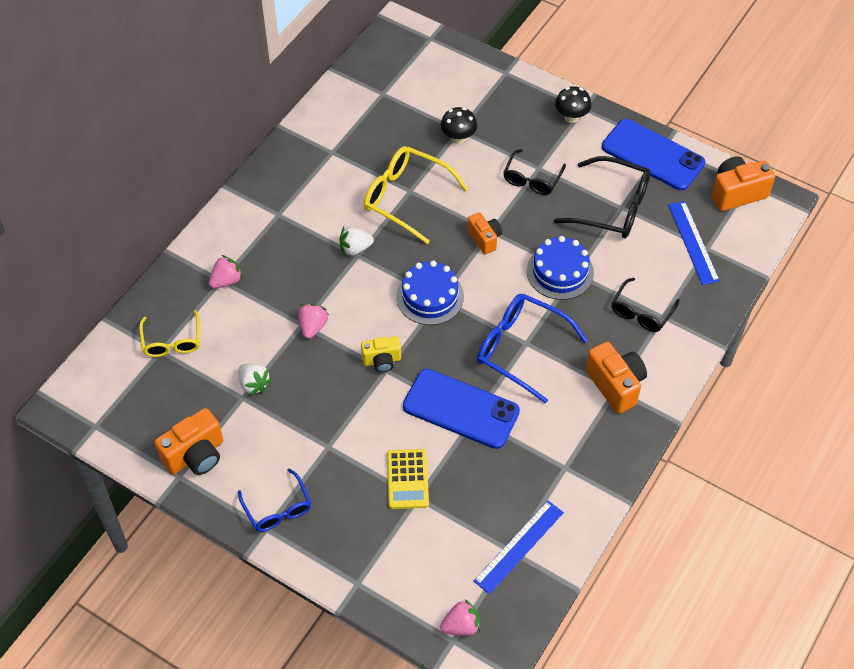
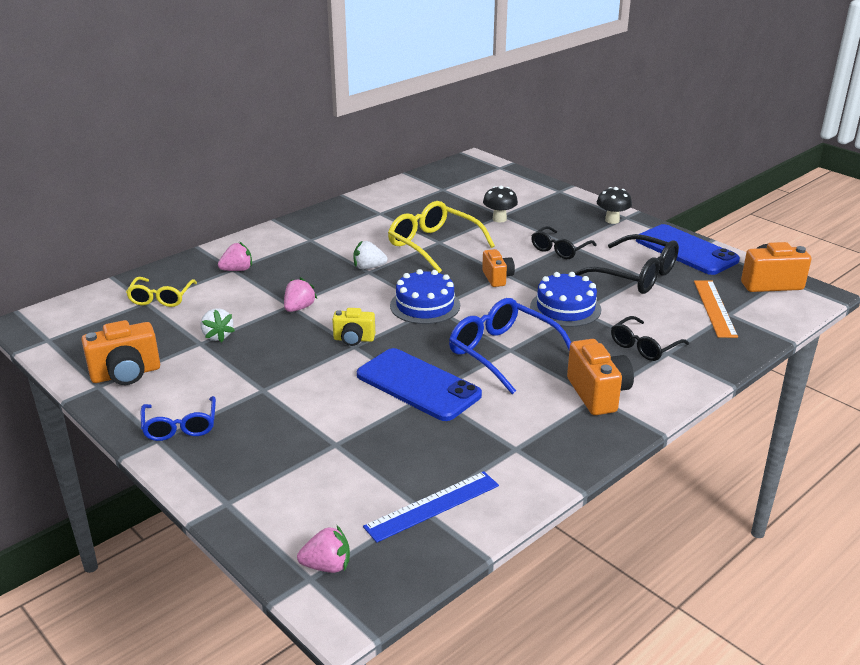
camera: 15 degrees right, 25 degrees down
yellow calculator [387,449,429,509] -> none
blue ruler [668,201,720,285] -> orange ruler [694,280,738,338]

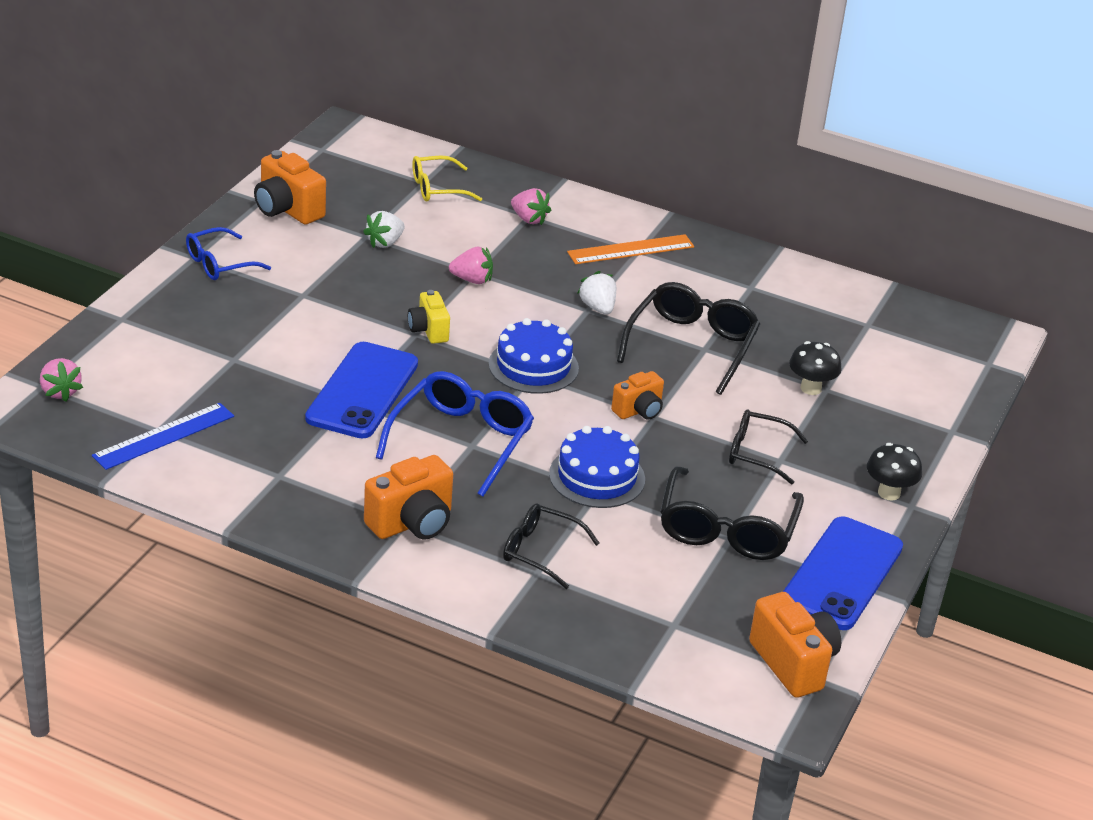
camera: 65 degrees right, 5 degrees up
blue ruler [363,471,499,543] -> blue ruler turned 75 degrees counterclockwise [92,403,234,470]
yellow glasses [388,201,495,273] -> black glasses [617,282,760,395]
orange ruler [694,280,738,338] -> orange ruler moved to [567,234,694,264]

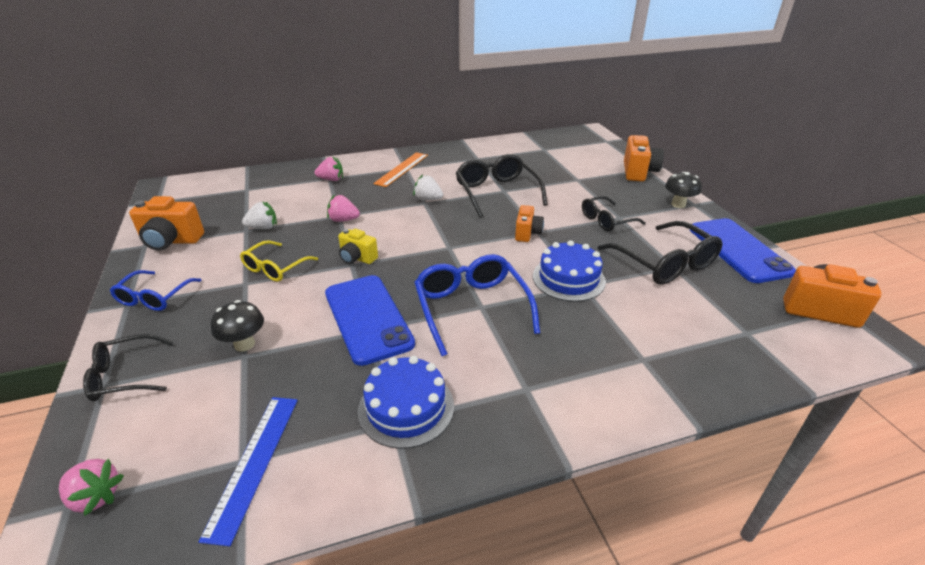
camera: 40 degrees left, 0 degrees up
white strawberry [363,211,405,248] -> white strawberry turned 105 degrees counterclockwise [242,201,277,229]
orange camera [364,455,453,539] -> orange camera moved to [624,135,664,182]
yellow glasses [413,155,482,202] -> yellow glasses moved to [240,240,318,282]
pink strawberry [449,247,493,284] -> pink strawberry turned 135 degrees counterclockwise [327,195,360,222]
blue cake [489,318,579,394] -> blue cake moved to [358,356,454,449]
black glasses [503,503,600,589] -> black glasses moved to [83,334,174,401]
black mushroom [789,341,842,395] -> black mushroom moved to [211,300,264,352]

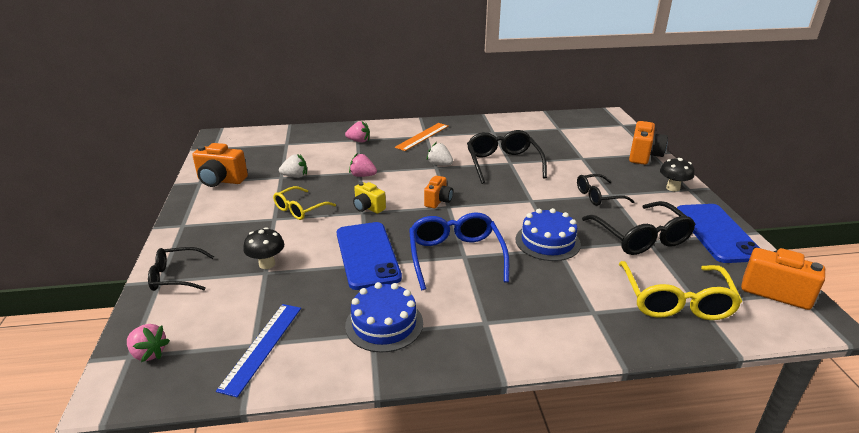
camera: 10 degrees right, 5 degrees down
blue glasses [110,270,201,311] -> none
orange camera [515,205,544,242] -> orange camera moved to [424,176,453,208]
none -> yellow glasses [619,261,742,320]

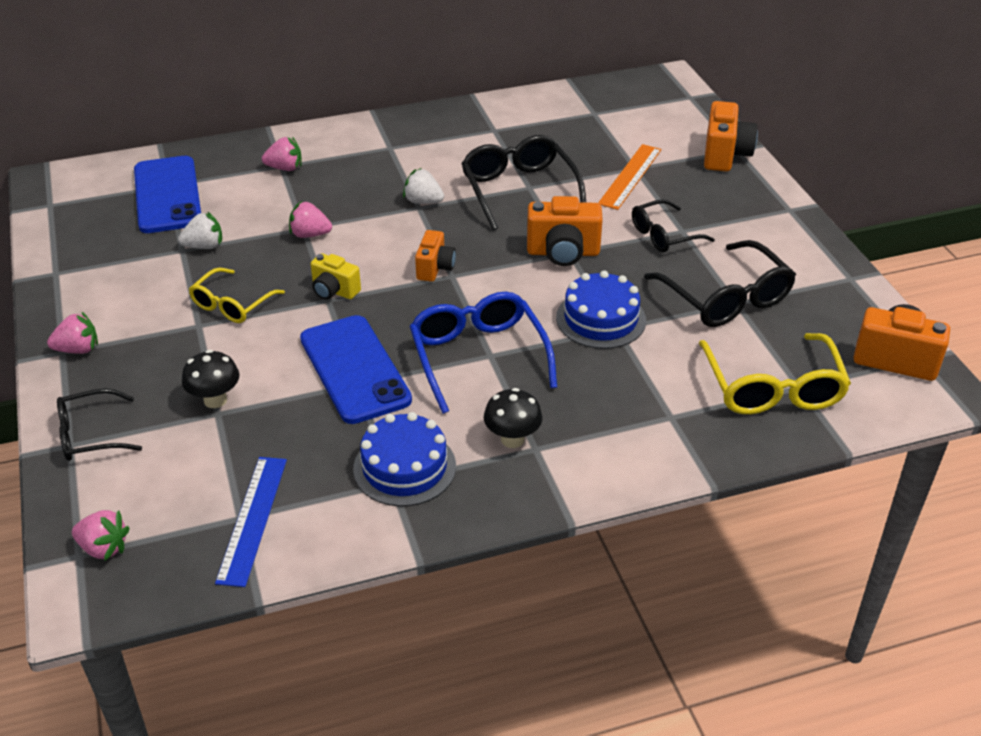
camera: 10 degrees left, 10 degrees up
orange camera [192,143,248,187] -> orange camera moved to [527,196,603,266]
orange ruler [395,123,449,151] -> orange ruler moved to [598,144,661,210]
black mushroom [660,158,695,192] -> black mushroom moved to [484,388,543,448]
blue phone [677,204,760,263] -> blue phone moved to [134,156,201,233]
none -> pink strawberry [47,312,98,354]

